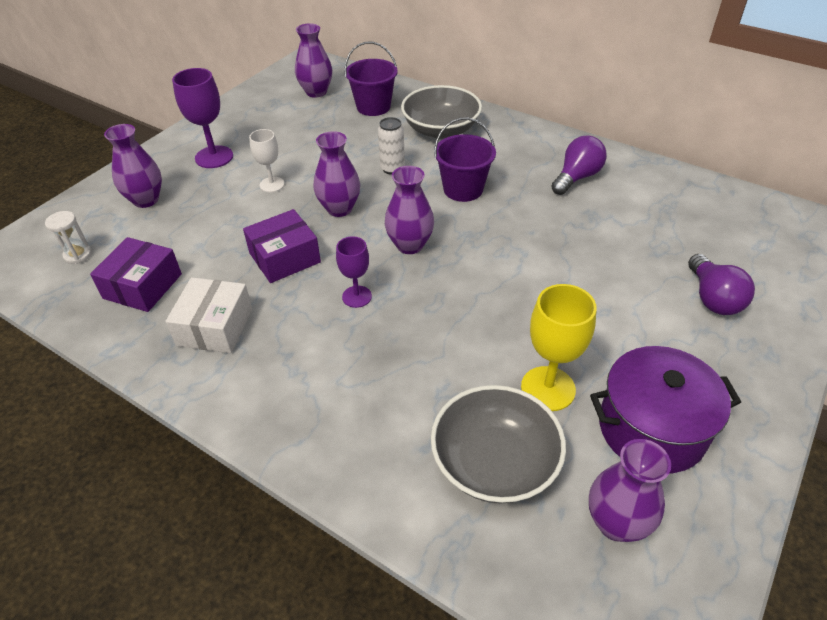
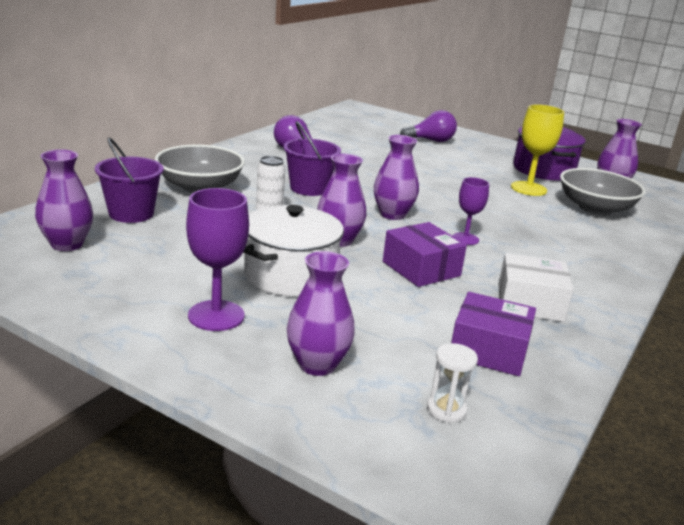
camera: 95 degrees left, 20 degrees down
white goblet [249,129,285,192] -> white pot [244,205,344,297]

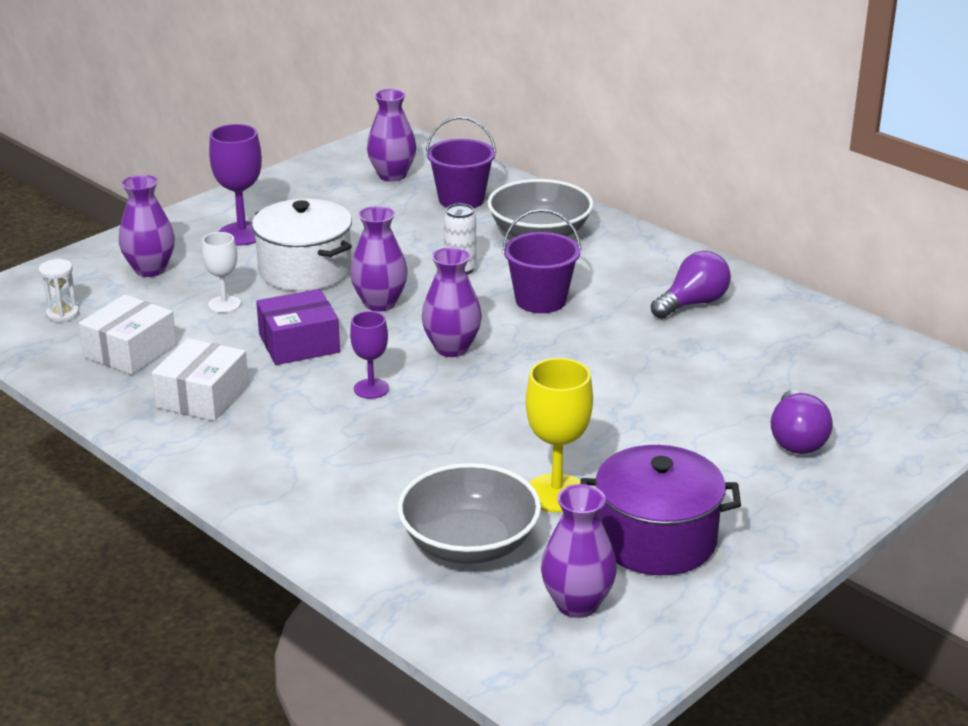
camera: 105 degrees right, 5 degrees up
purple box [451,292,536,376] -> white box [79,295,177,375]
none -> white goblet [202,232,241,313]

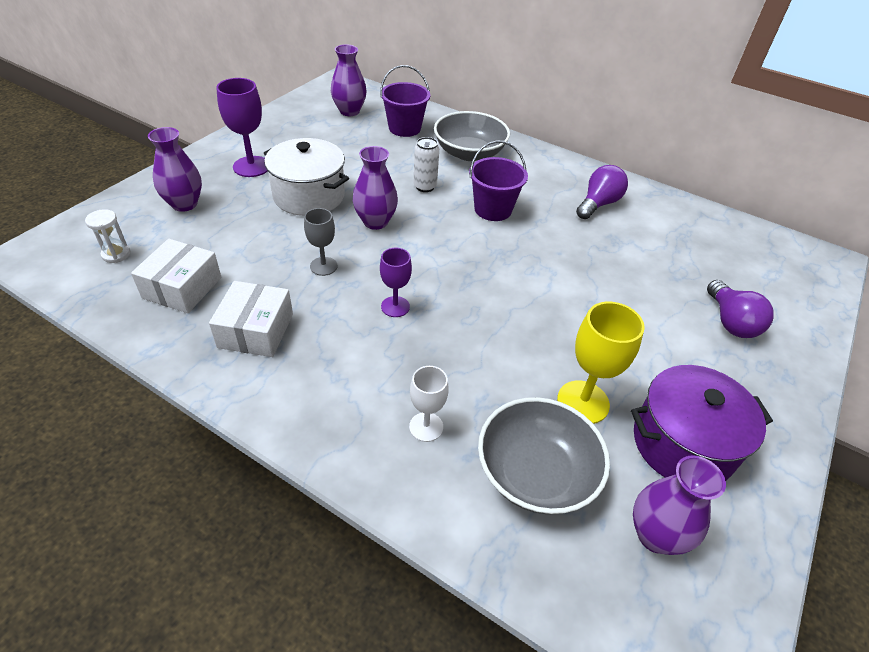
camera: 15 degrees left, 15 degrees up
white goblet [202,232,241,313] -> white goblet moved to [409,366,449,442]
purple box [256,289,340,365] -> grey goblet [304,208,337,276]
purple vase [422,247,482,357] -> none

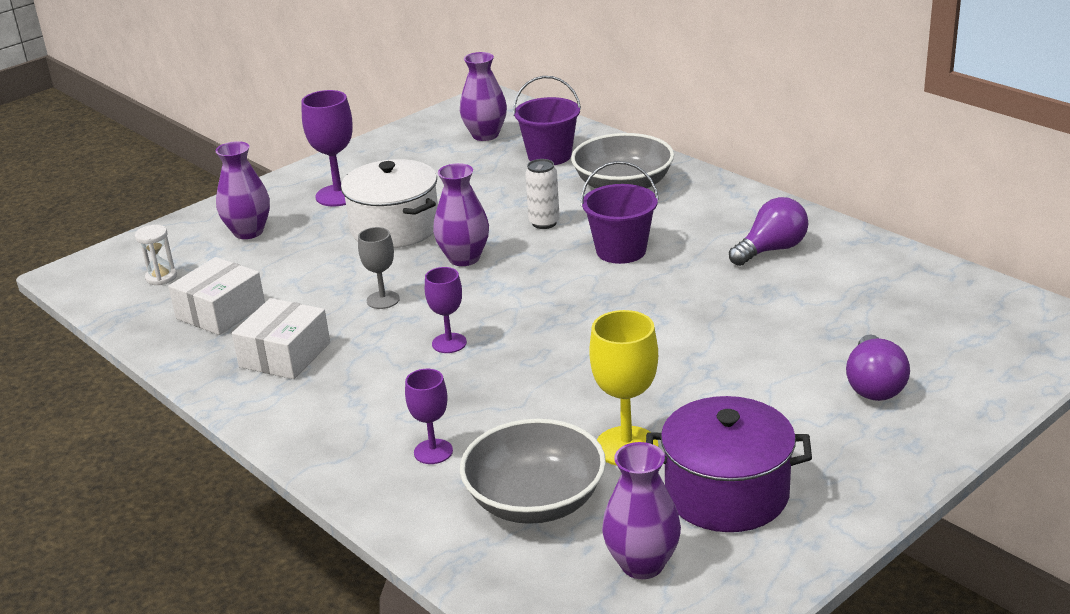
camera: 20 degrees right, 15 degrees down
white goblet [409,366,449,442] -> purple goblet [405,369,453,464]

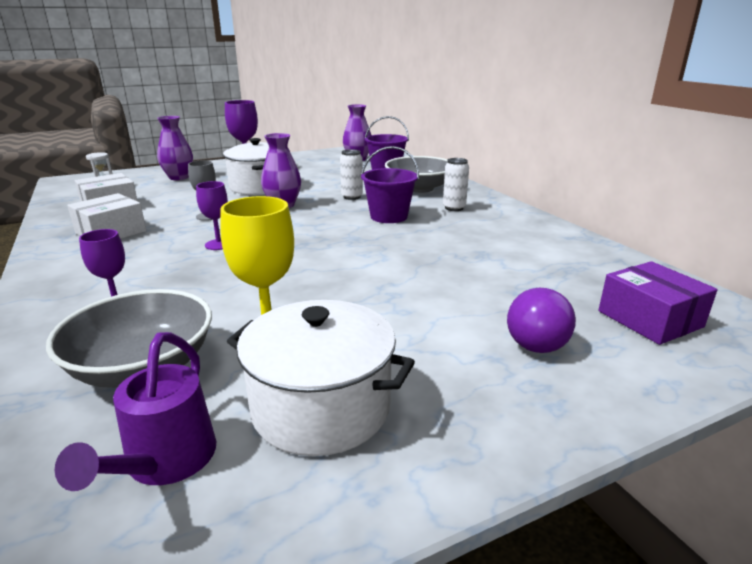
camera: 15 degrees right, 5 degrees down
purple vase [602,442,681,579] -> purple watering can [55,332,216,491]
purple pot [646,396,812,532] -> white pot [227,300,415,456]
purple light bulb [729,197,808,266] -> none
none -> white can [443,158,469,211]
none -> purple box [598,261,717,345]

